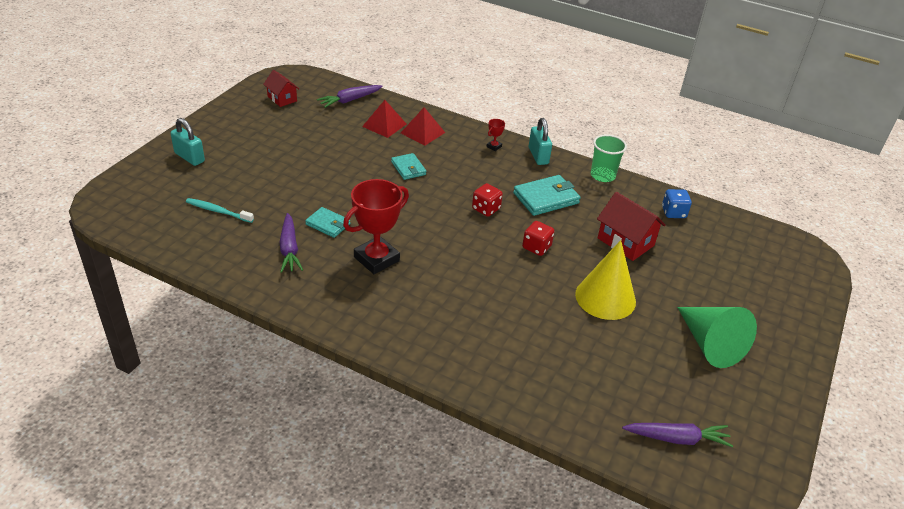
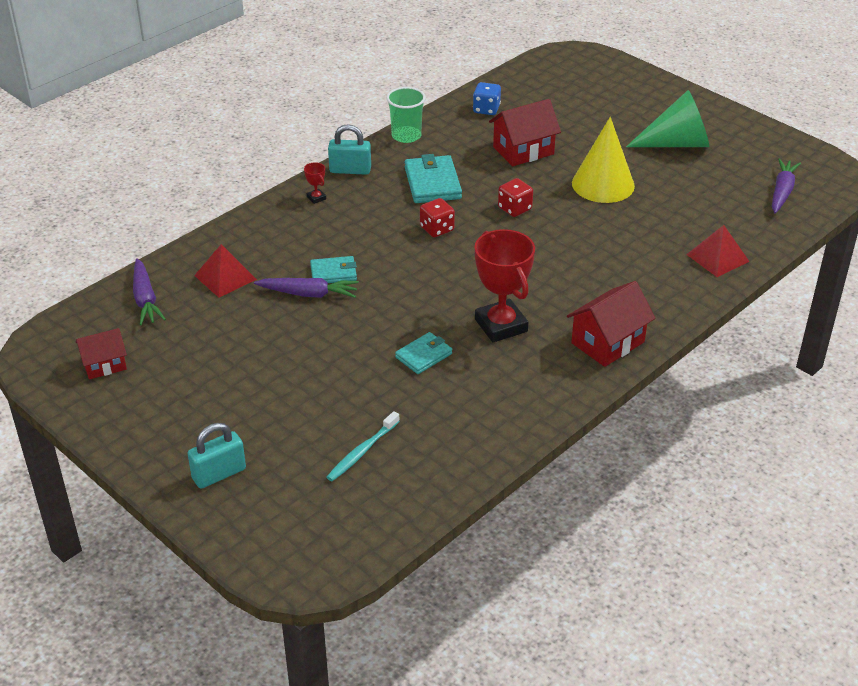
camera: 70 degrees left, 0 degrees up
purple carrot [279,213,303,273] -> purple carrot moved to [254,278,359,298]
red pyramid [401,107,445,146] -> red pyramid moved to [686,225,750,277]
none -> red house [567,281,655,367]

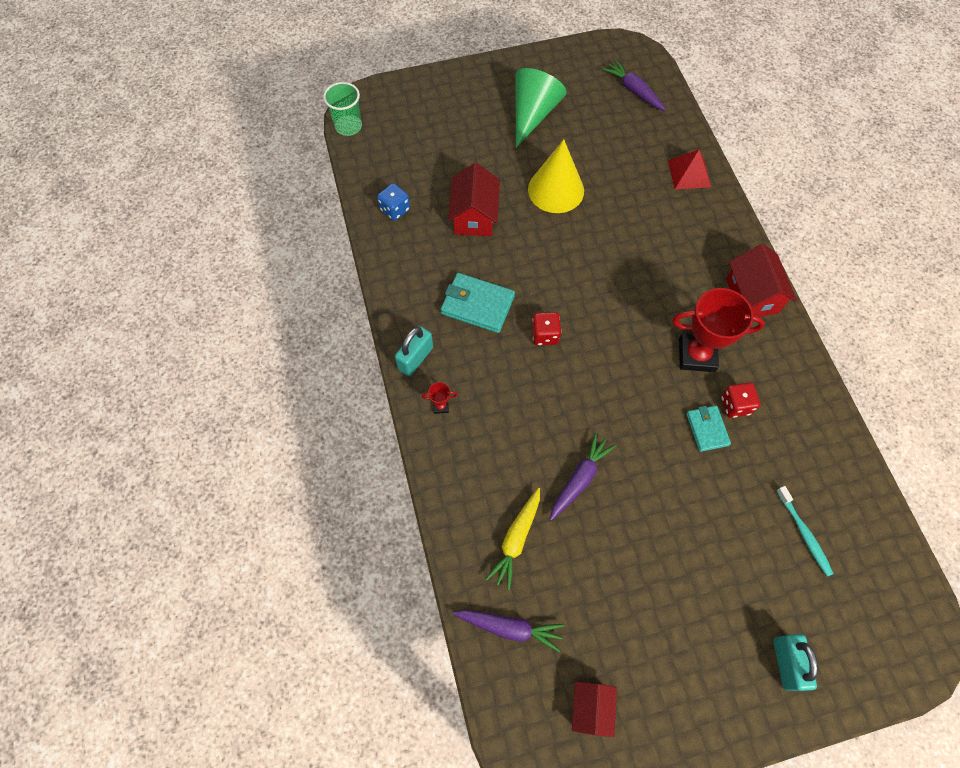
camera: 60 degrees left, 25 degrees up
red pyramid [194,244,257,298] -> yellow carrot [486,488,540,590]
turquoise wallet [310,256,357,283] -> none
green cup [387,87,425,143] -> green cup moved to [323,82,362,136]
red dice [498,178,533,217] -> red dice moved to [721,382,760,418]

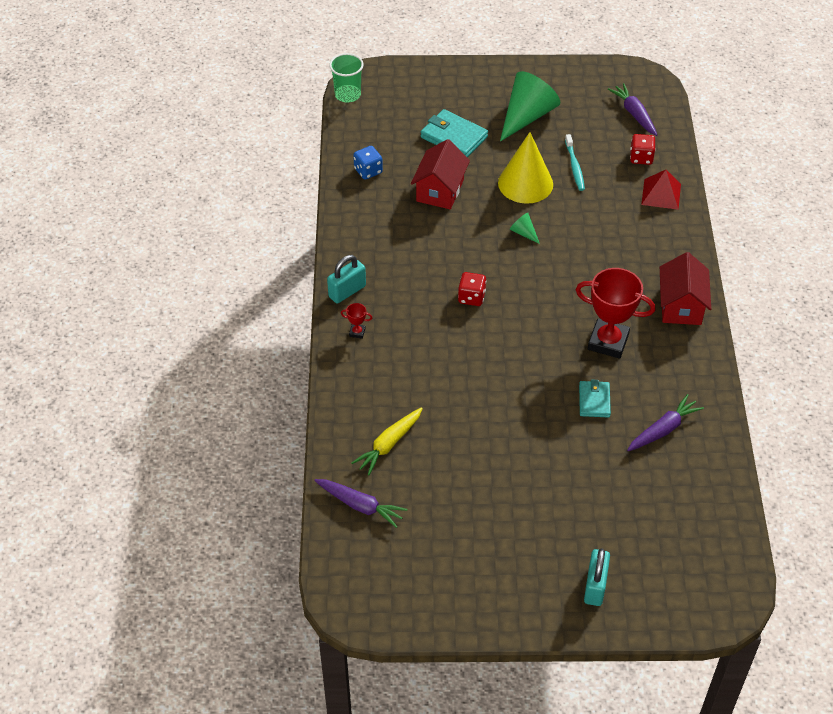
camera: 15 degrees right, 15 degrees down
turquoise wallet [441,273,515,333] -> turquoise wallet moved to [421,109,488,157]
purple carrot [550,433,616,521] -> purple carrot moved to [627,394,704,451]
red house [572,681,617,737] -> none
red dice [721,382,760,418] -> red dice moved to [630,134,656,165]
turquoise toothbrush [776,486,834,577] -> turquoise toothbrush moved to [565,134,585,191]
none -> green cone [510,213,540,244]

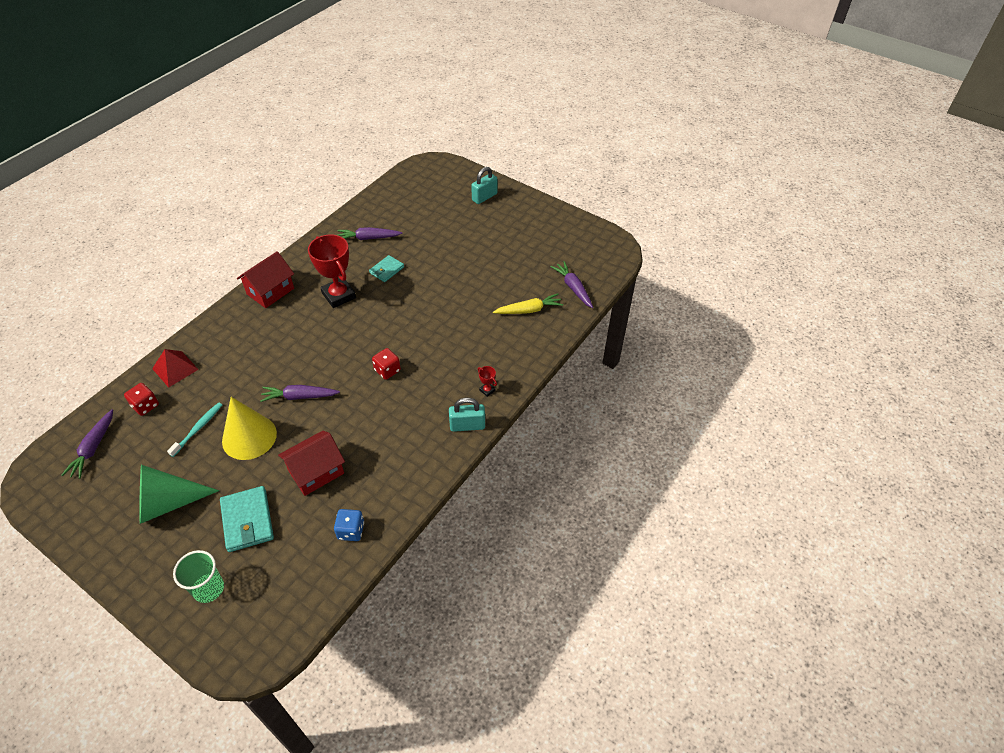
camera: 145 degrees left, 0 degrees up
green cup [329,53,364,103] -> green cup moved to [173,550,224,603]
green cone [510,213,540,244] -> purple carrot [260,385,340,402]

